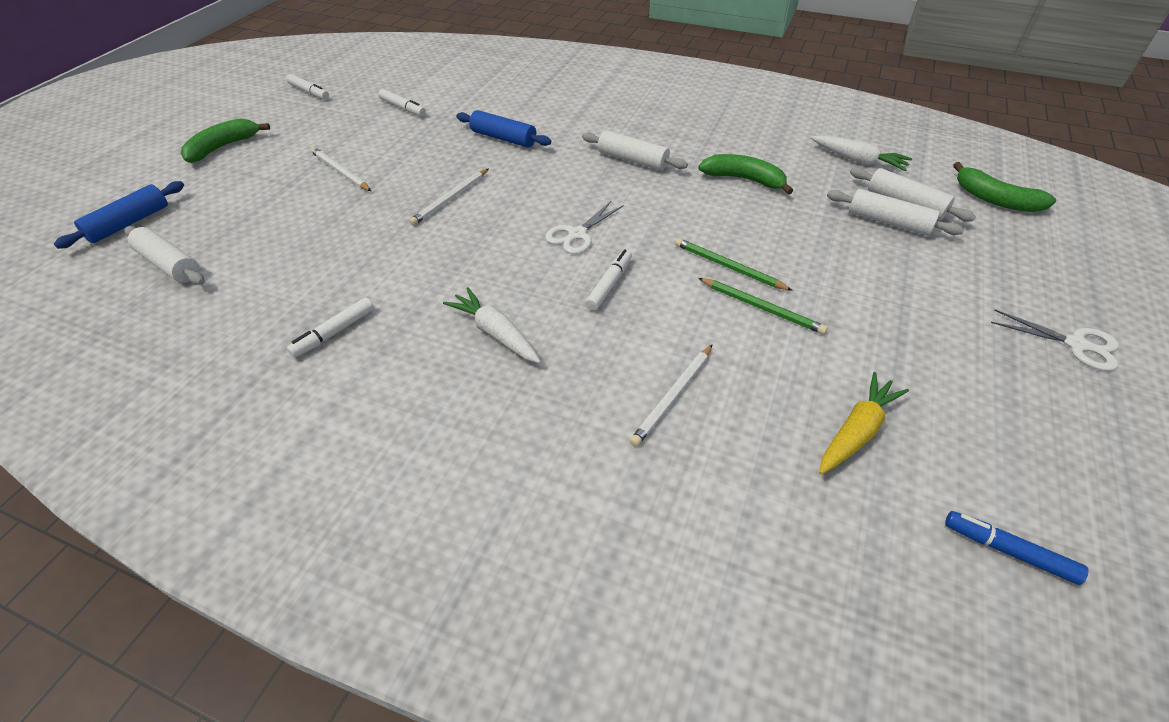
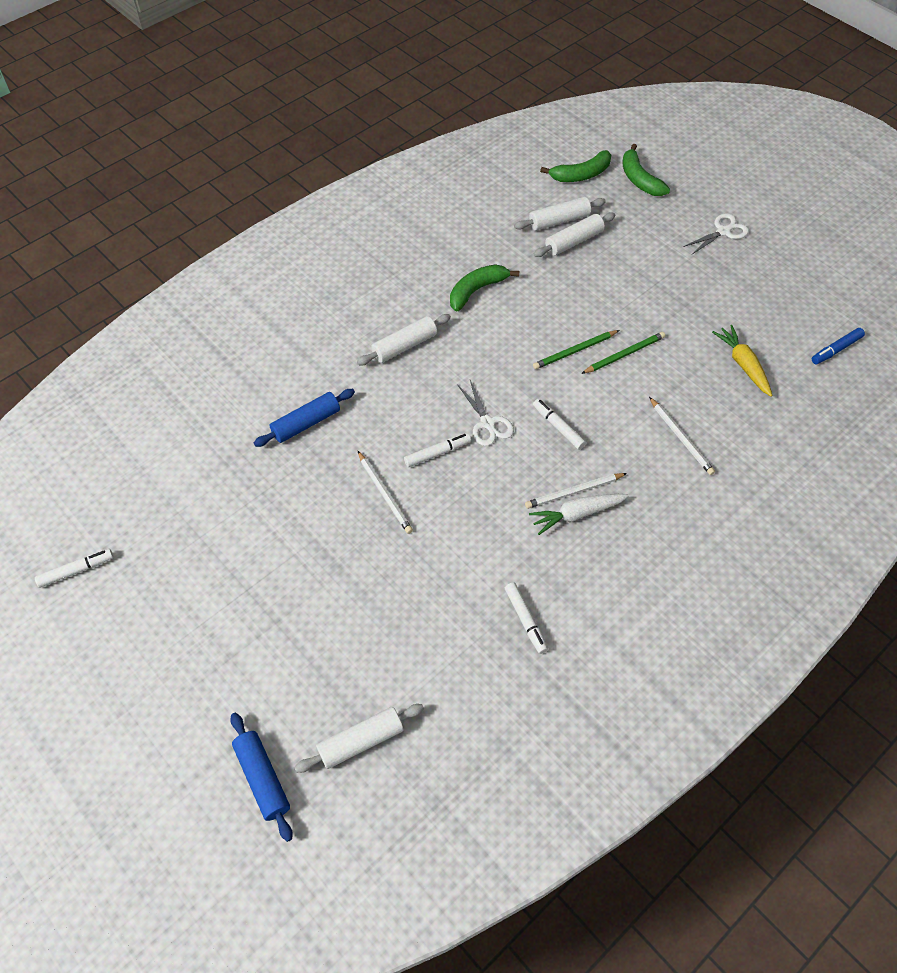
camera: 65 degrees left, 10 degrees up
green banana [181,118,270,163] -> green banana moved to [622,144,670,196]
white pencil [311,147,371,191] -> white pencil moved to [525,473,627,509]
white marker [378,89,426,116] -> white marker moved to [404,433,471,467]
white carrot [811,135,912,171] -> none

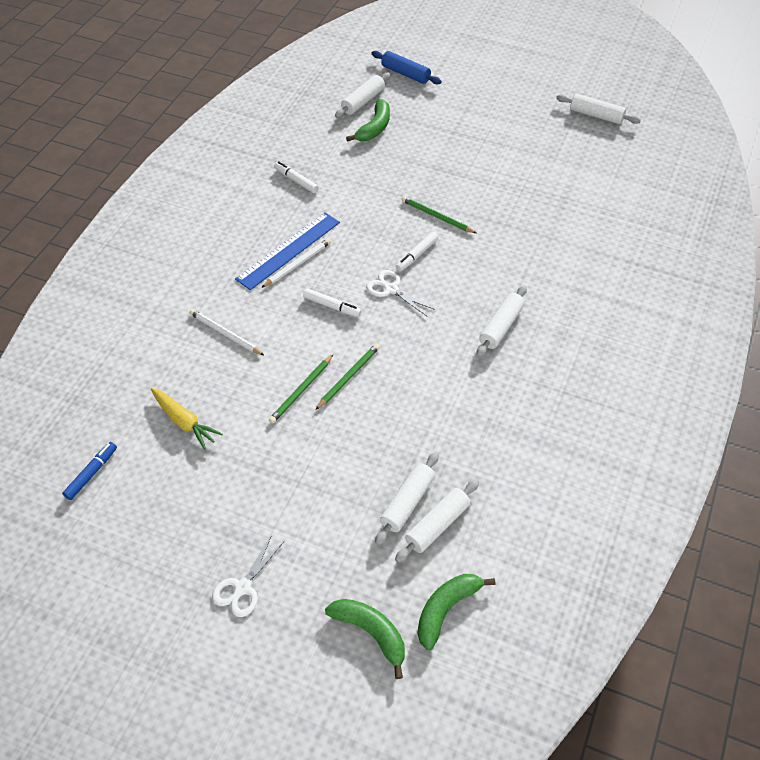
camera: 155 degrees right, 5 degrees down
white marker [35,549,113,588] -> white rolling pin [556,94,641,124]
blue rolling pin [254,389,355,447] -> none
white pencil [358,451,413,534] -> green pencil [401,196,476,233]
green banana [450,264,519,312] -> green banana moved to [346,99,390,141]
white carrot [529,494,629,535] -> blue ruler [235,212,340,290]

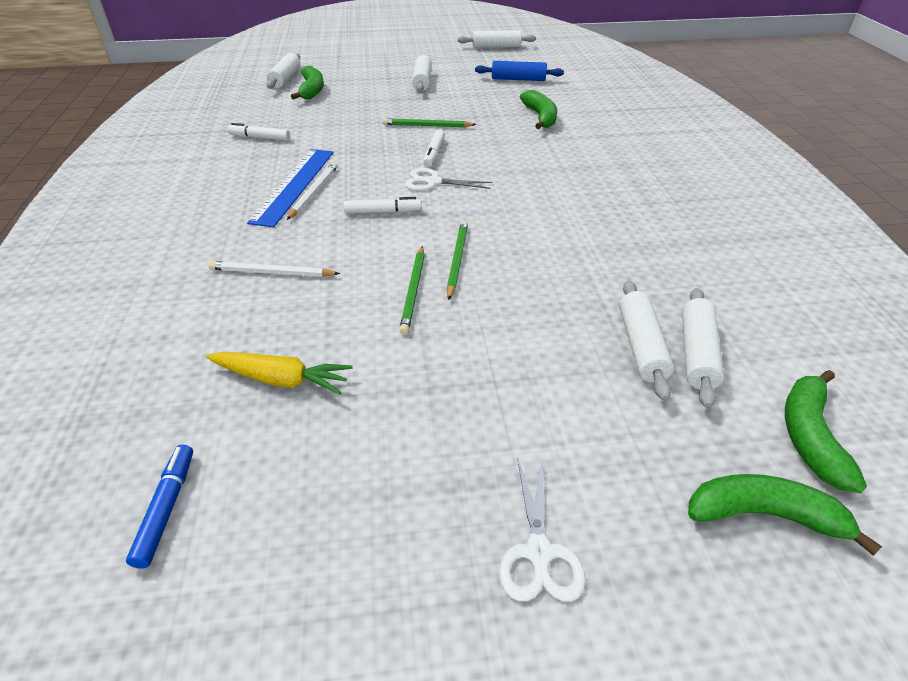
camera: 30 degrees left, 10 degrees down
blue rolling pin [372,51,442,84] -> blue rolling pin moved to [475,61,564,81]
white rolling pin [476,285,527,357] -> white rolling pin moved to [412,55,432,92]
none -> green banana [520,90,557,129]

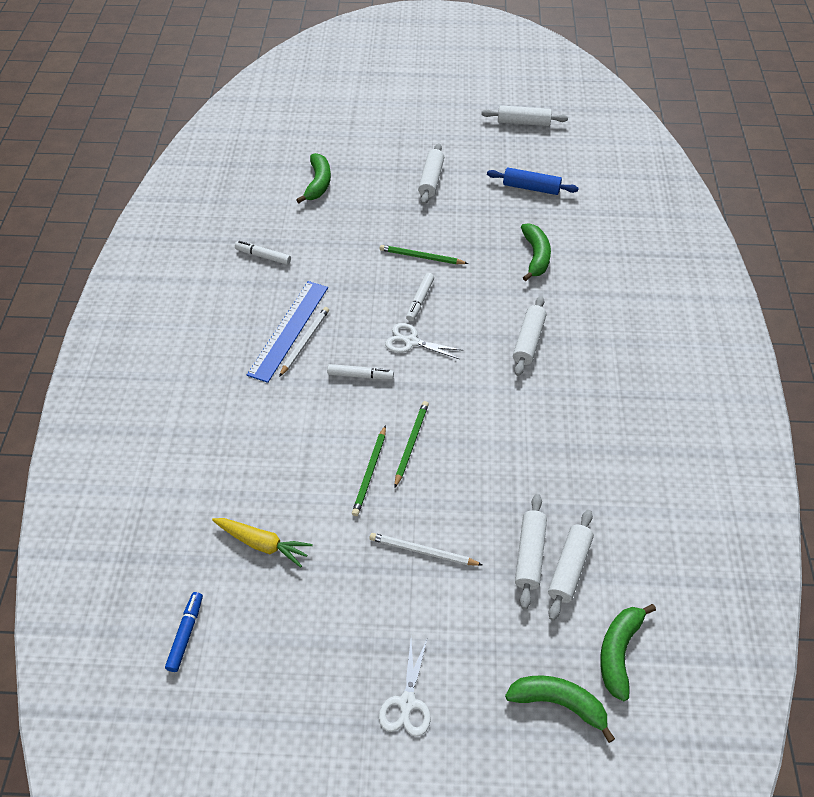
camera: 10 degrees right, 10 degrees up
white pencil [208,261,340,277] -> white pencil moved to [370,533,482,566]
white rolling pin [266,53,301,89] -> white rolling pin moved to [513,296,547,376]

